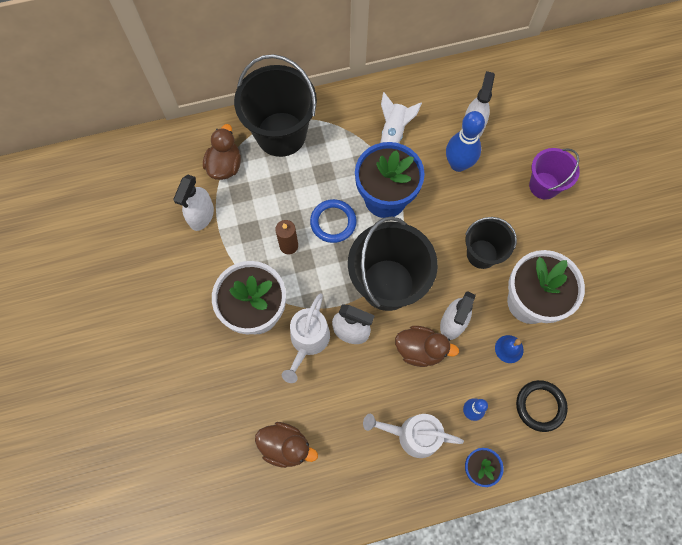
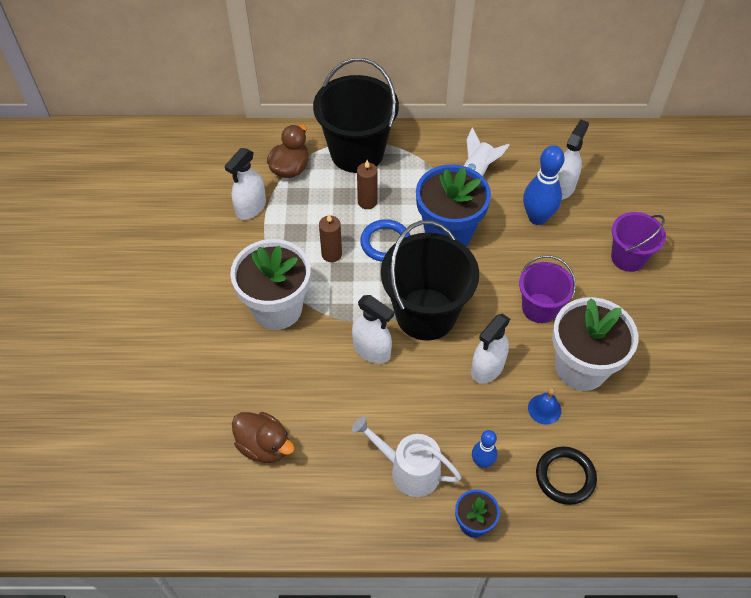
camera: 15 degrees right, 15 degrees down
white watering can [282,293,330,383] -> none
brown duck [395,326,459,367] -> none
black bucket [465,217,517,269] -> purple bucket [519,255,576,323]
none -> brown candle [357,160,378,209]

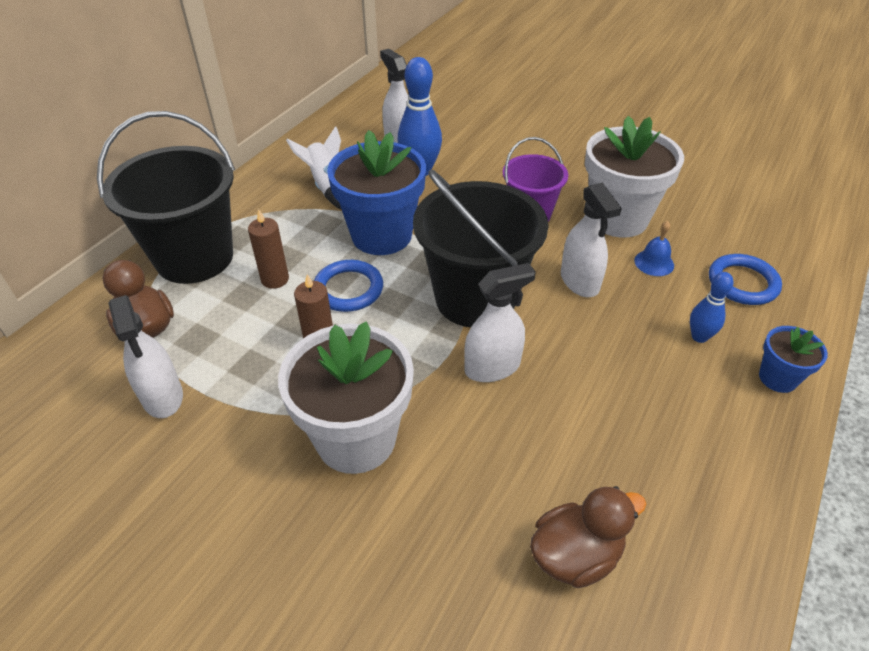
camera: 60 degrees left, 10 degrees down
white watering can [352,416,461,497] -> none
black ring [536,447,597,505] -> blue ring [709,254,782,305]
purple bucket [611,212,666,272] -> none

